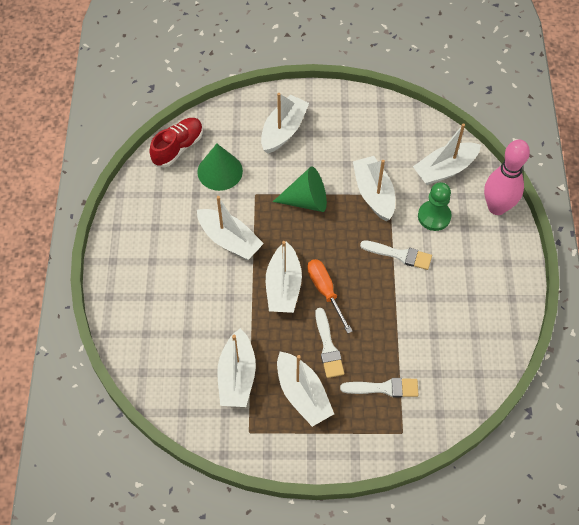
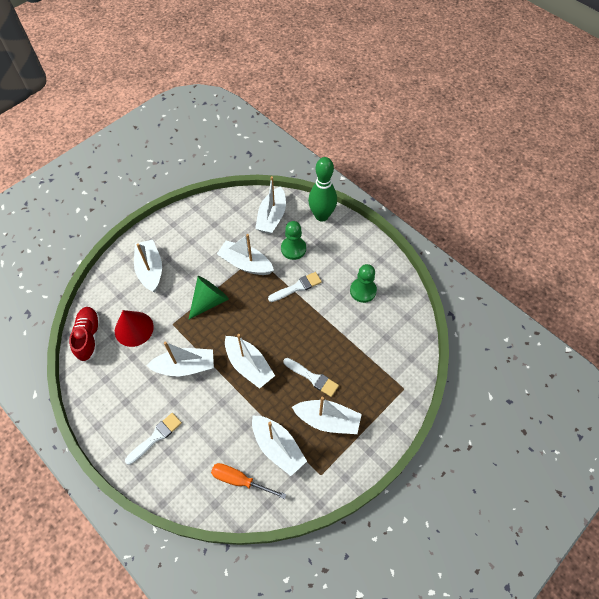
camera: 45 degrees left, 0 degrees up
green cone [197,144,243,191] -> red cone [115,310,154,347]
orange screwdriver [307,259,353,333] -> orange screwdriver moved to [211,463,286,499]
white brush [340,378,418,397] -> white brush moved to [125,413,182,465]
pink bowling pin [484,140,530,215] -> green bowling pin [308,157,337,222]
none -> green pawn [350,264,377,303]

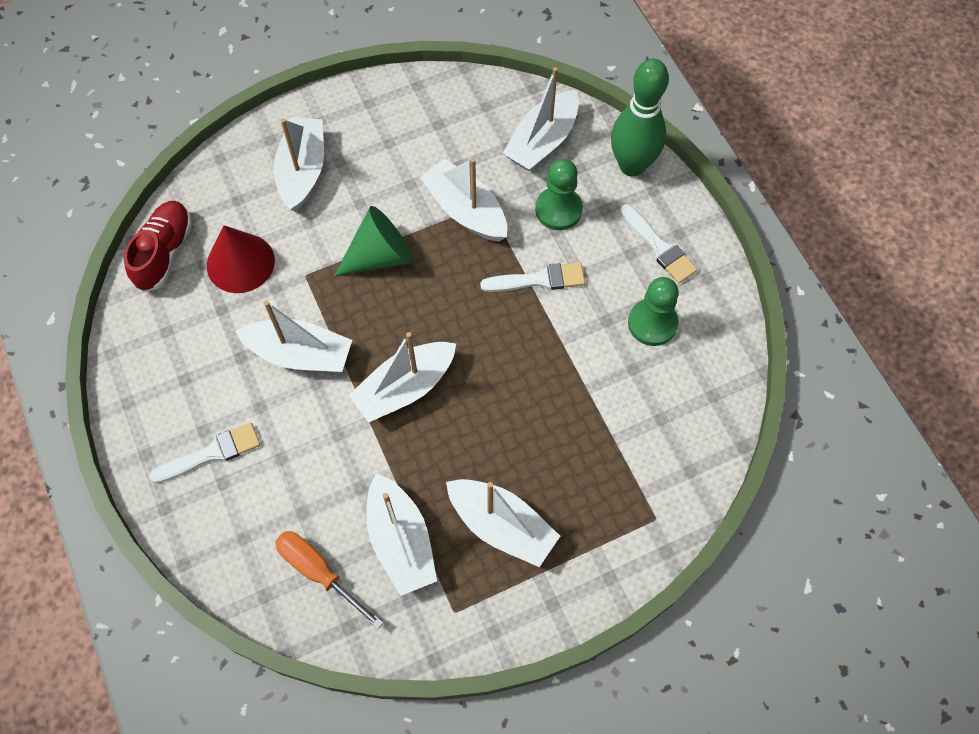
camera: 20 degrees right, 5 degrees up
white boat [225,334,275,389] -> white boat turned 75 degrees clockwise [349,332,456,423]
white brush [283,358,339,397] -> white brush moved to [620,204,697,283]

